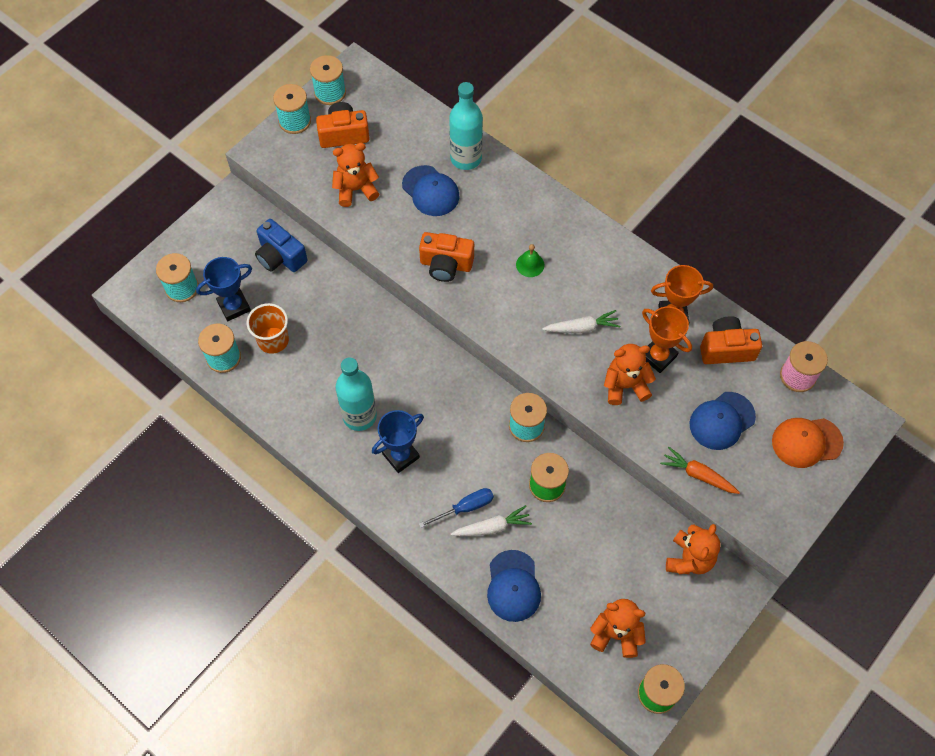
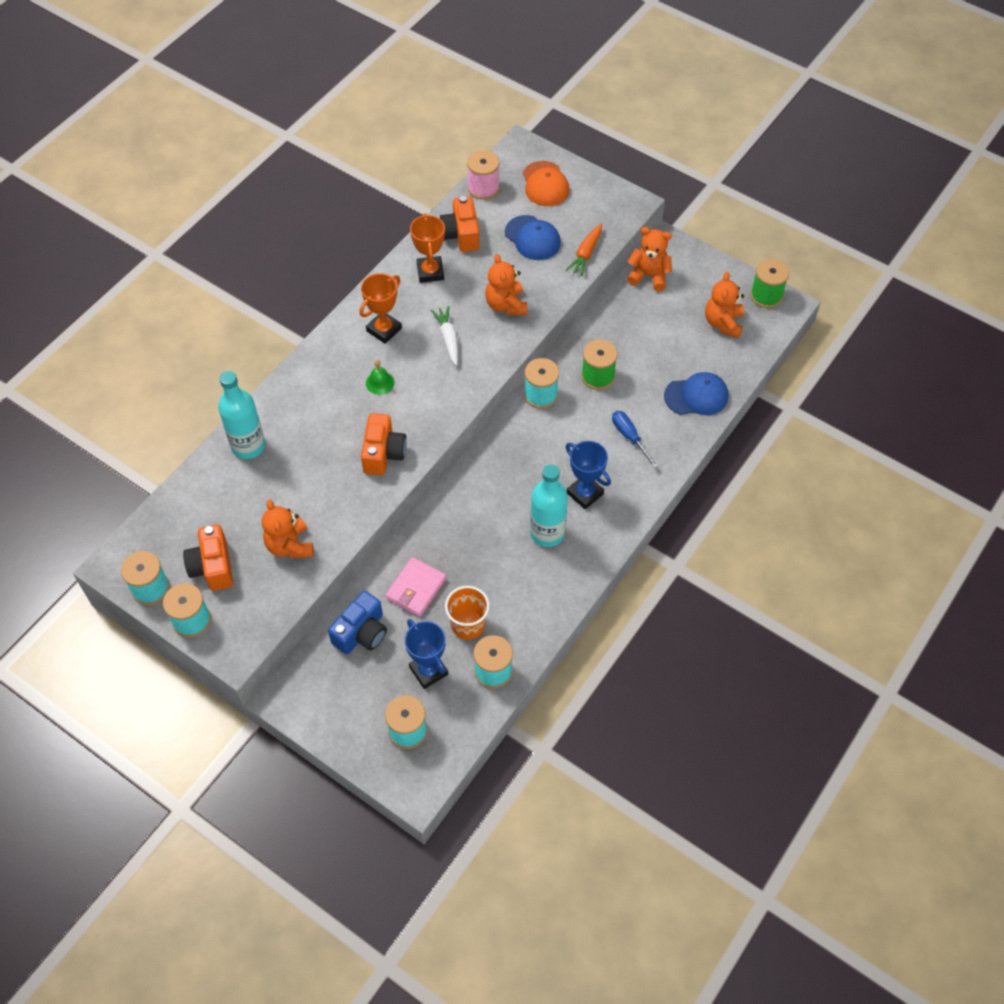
camera: 95 degrees left, 5 degrees down
blue cap [402,165,459,216] -> none
white carrot [451,505,532,536] -> none
orange trophy [642,306,692,373] -> orange trophy moved to [359,273,402,344]
none -> pink wallet [385,557,446,617]

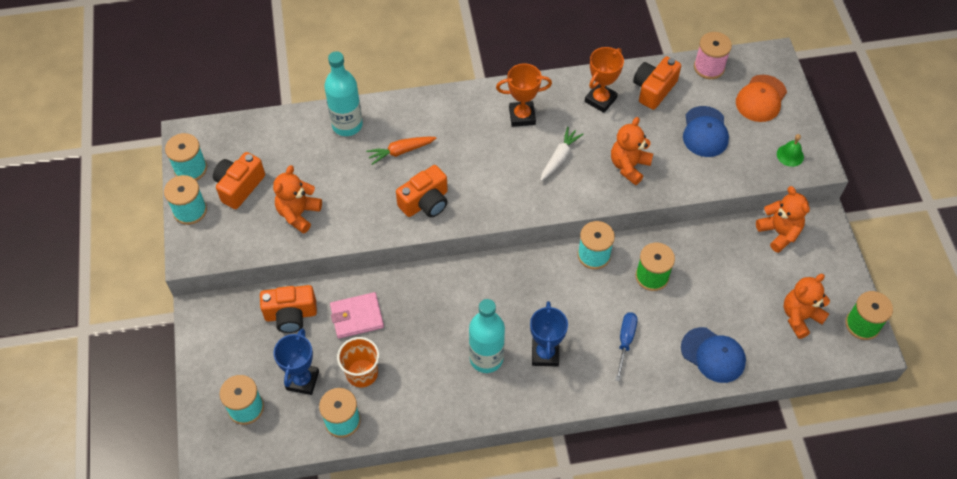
camera: 45 degrees right, 0 degrees up
blue camera [328,591,387,654] -> orange camera [260,285,317,333]
green bell [366,360,394,395] -> green bell moved to [777,134,804,167]
orange carrot [566,224,602,276] -> orange carrot moved to [366,137,436,165]

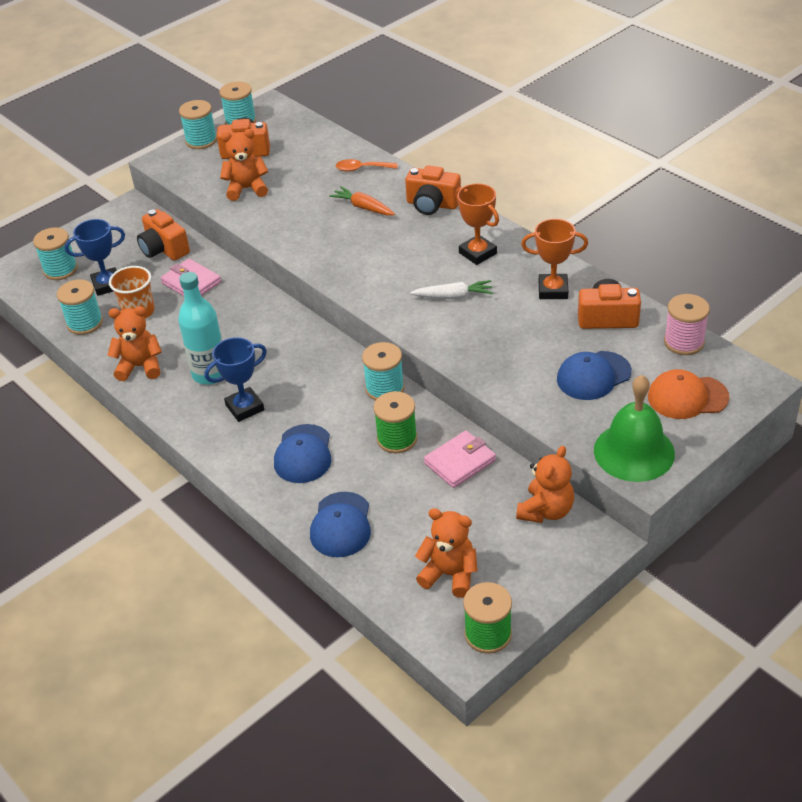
camera: 60 degrees right, 15 degrees down
turquoise bottle [324,51,363,136] -> orange spoon [335,159,397,172]
orange camera [396,165,448,218] -> orange camera moved to [405,165,461,215]
orange teddy bear [611,117,653,185] -> orange teddy bear moved to [107,306,162,381]
blue screwdriver [615,312,638,381] -> blue cap [274,424,331,483]
green bell [777,134,804,167] -> green bell [594,375,675,482], size x2.22
none -> pink wallet [424,431,496,488]

